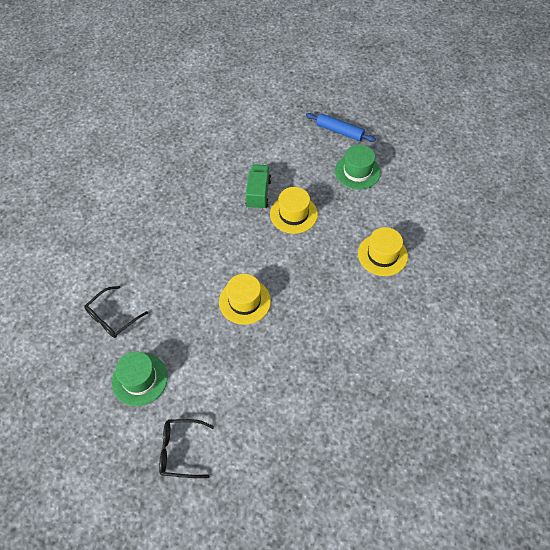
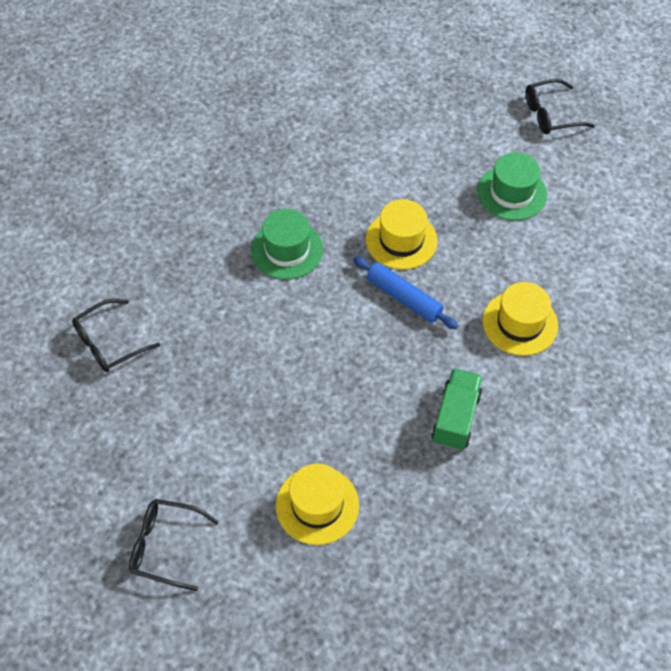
camera: 10 degrees right, 0 degrees up
green hat [112,352,168,406] -> green hat moved to [251,209,323,279]
yellow hat [219,274,271,325] -> yellow hat moved to [276,463,359,545]
green truck [245,164,271,210] -> green truck moved to [431,368,483,451]
blue rolling pin [306,113,376,142] -> blue rolling pin moved to [353,256,458,329]
none -> black glasses [525,79,595,134]

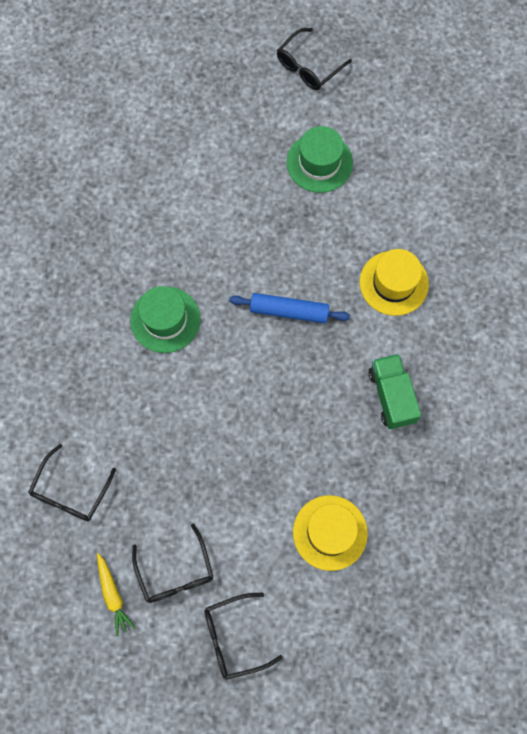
camera: 30 degrees left, 15 degrees up
yellow hat [366,199,438,270] -> none
none -> yellow carrot [97,553,135,636]
none -> black glasses [132,524,213,603]

